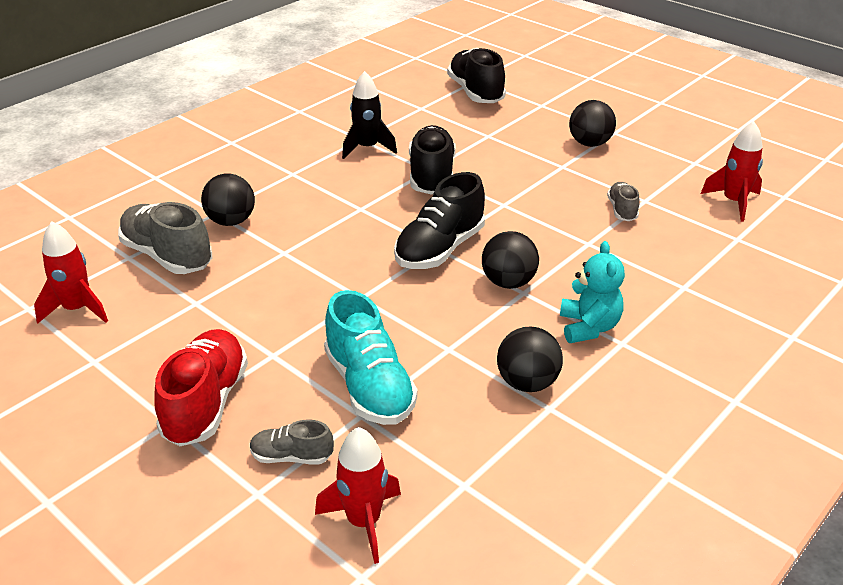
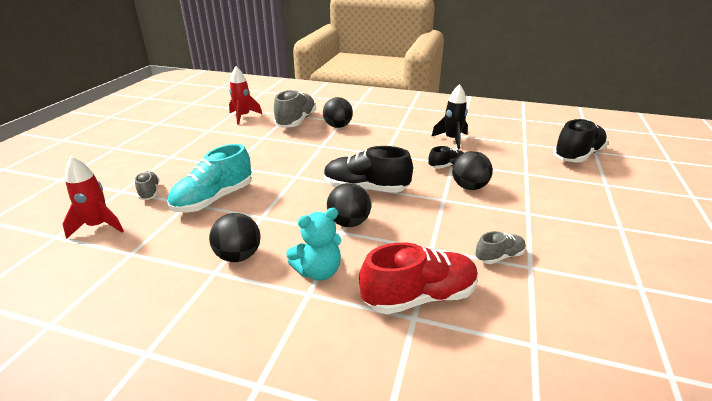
camera: 65 degrees right, 5 degrees down
red shoe [154,329,248,446] -> red shoe moved to [359,242,478,314]
black shoe [409,125,456,195] -> black shoe [428,146,464,169], size x0.53
black ball [569,100,616,147] -> black ball moved to [452,151,493,190]
red rocket [701,121,763,221] -> none

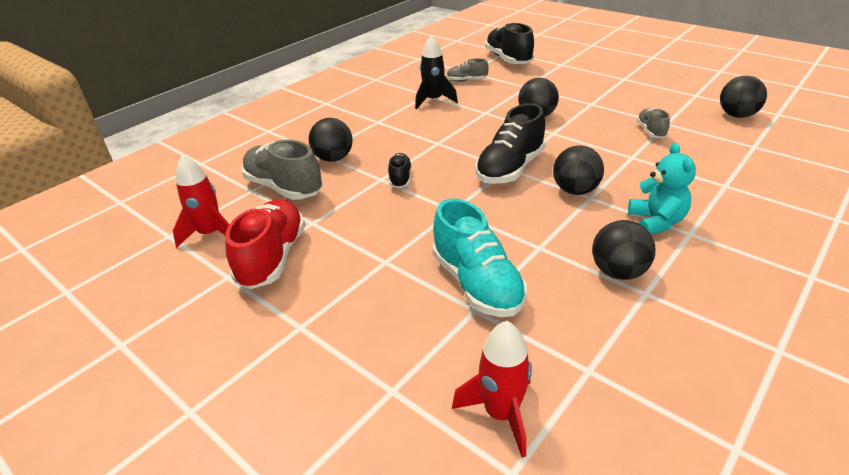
camera: 65 degrees left, 5 degrees up
grey shoe [135,171,160,200] -> grey shoe moved to [447,58,489,82]
red shoe [359,242,478,314] -> red shoe moved to [225,199,305,289]
black shoe [428,146,464,169] -> black shoe moved to [388,153,412,188]
none -> black ball [720,76,767,118]

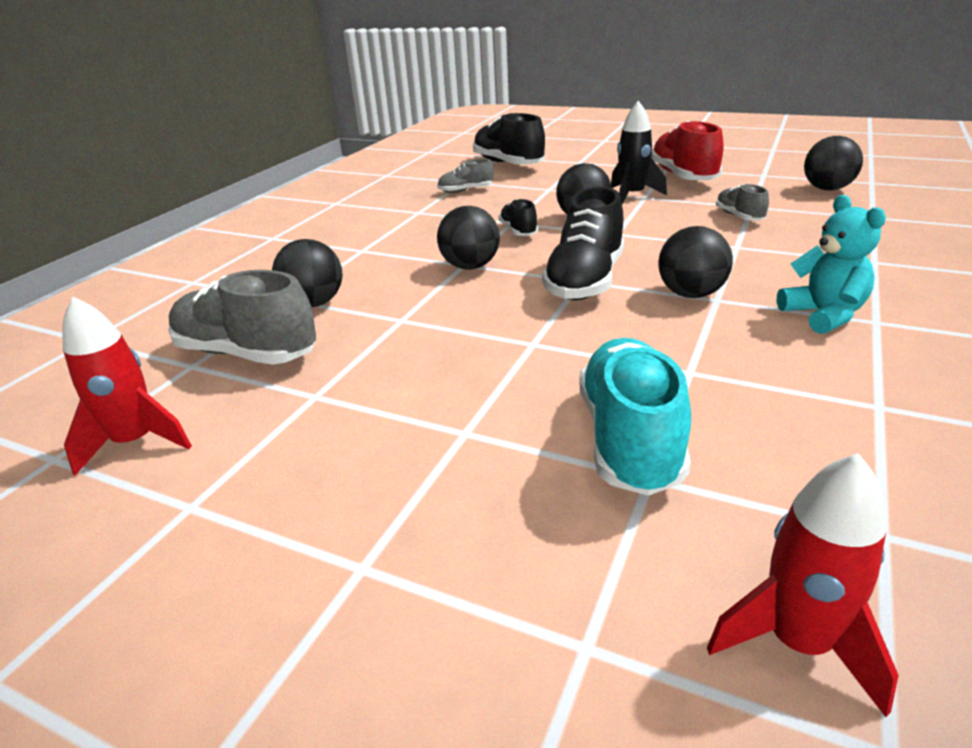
camera: 15 degrees left, 5 degrees down
red shoe [225,199,305,289] -> red shoe moved to [652,121,724,180]
black shoe [388,153,412,188] -> black shoe moved to [499,199,538,236]
black rocket [415,35,458,109] -> black rocket moved to [611,101,667,204]
turquoise shoe [432,198,527,317] -> turquoise shoe turned 135 degrees counterclockwise [580,338,691,496]
black ball [592,220,655,280] -> black ball moved to [437,206,500,270]

